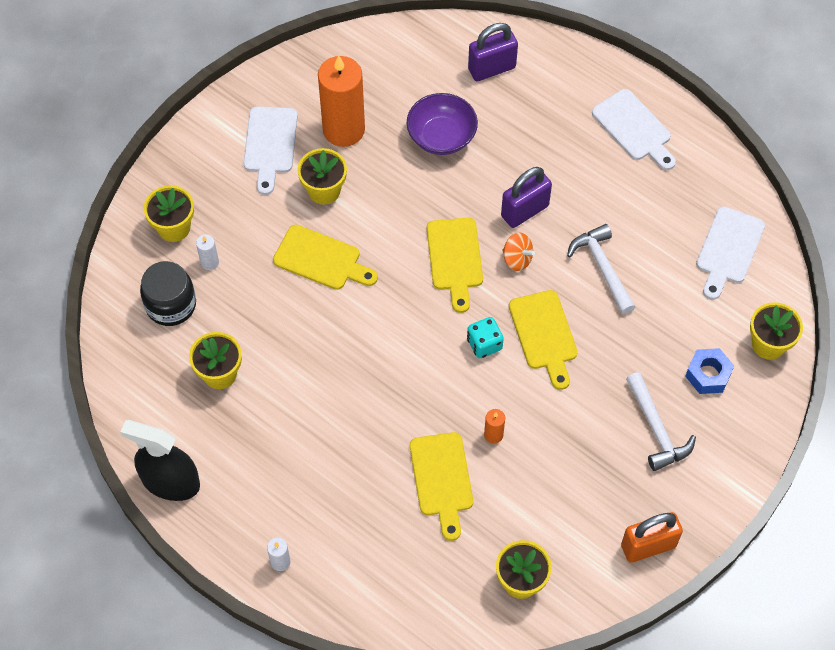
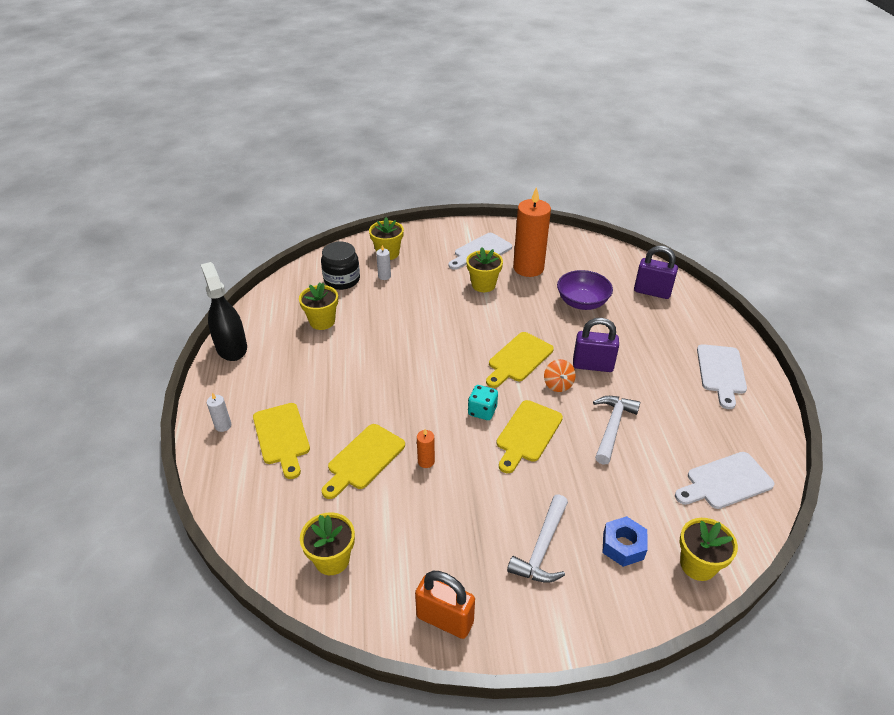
camera: 45 degrees right, 20 degrees down
yellow cutting board [273,225,378,290] -> yellow cutting board moved to [253,403,310,479]

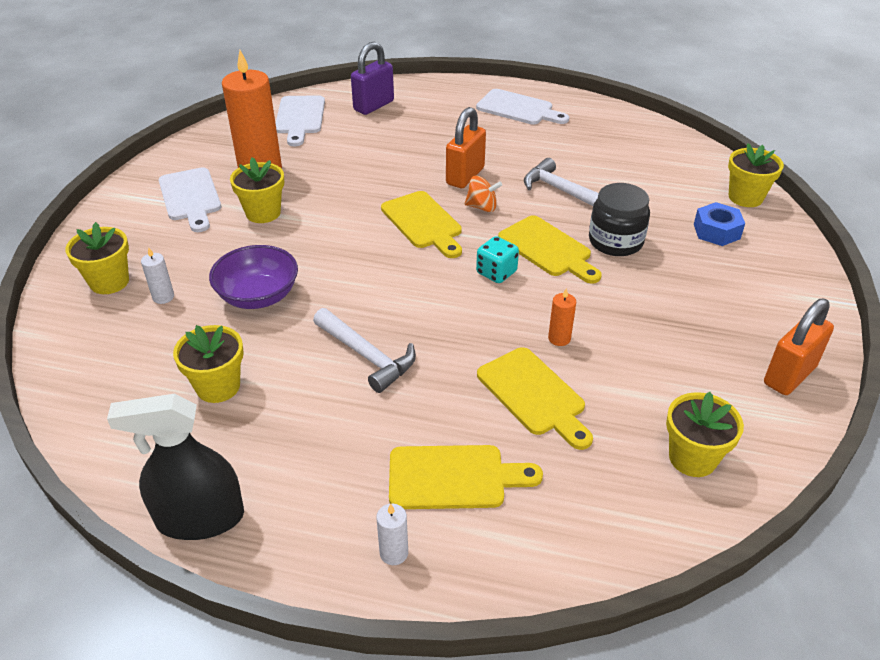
camera: 70 degrees left, 0 degrees up
black jar [321,242,360,290] -> black jar moved to [589,183,650,256]
white hammer [507,494,568,583] -> white hammer moved to [313,308,416,393]
purple bowl [557,270,613,310] -> purple bowl moved to [209,245,298,309]
purple padlock [573,318,619,372] -> orange padlock [446,107,486,188]
white cutting board [675,452,775,509] -> white cutting board moved to [276,95,325,146]

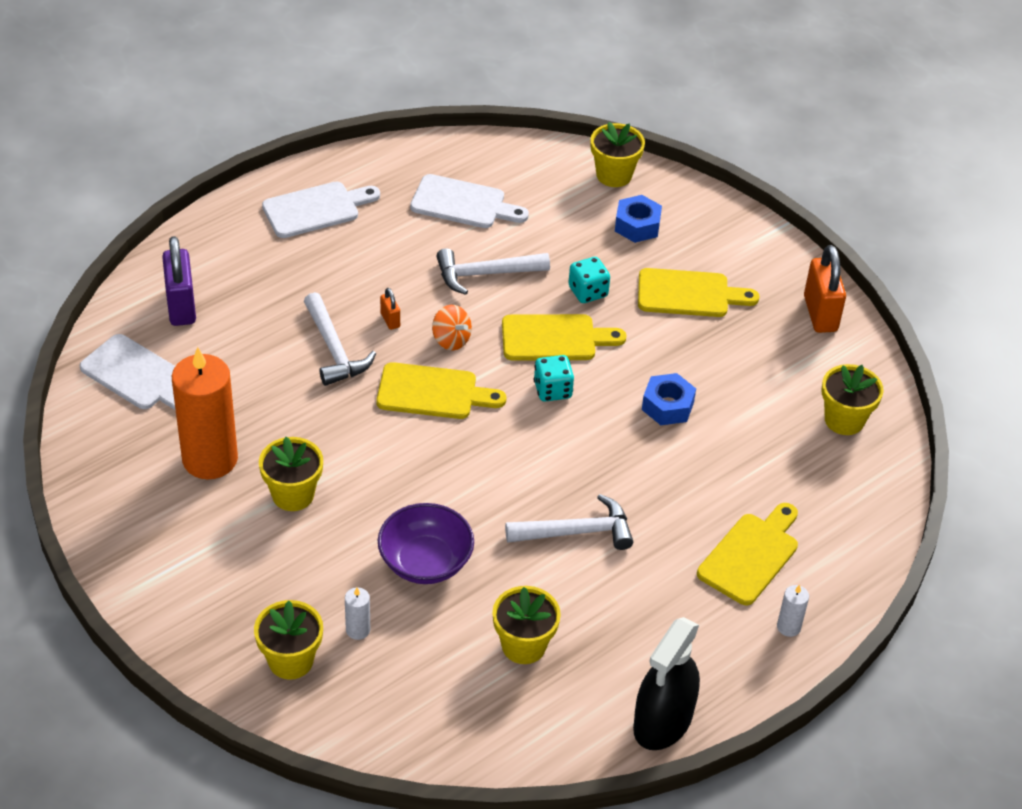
camera: 55 degrees left, 5 degrees up
white cutting board [159,167,221,232] -> white cutting board moved to [410,174,529,228]
orange padlock [446,107,486,188] -> orange padlock [380,288,400,330], size x0.48
orange spinning top [464,176,502,212] -> orange spinning top turned 90 degrees clockwise [432,305,472,350]
yellow cutting board [477,347,593,450] -> yellow cutting board moved to [638,268,760,317]
orange candle [548,288,576,346] -> blue nut [642,373,696,425]
black jar [589,183,650,256] -> turquoise dice [568,257,610,303]
none -> white hammer [304,292,376,386]

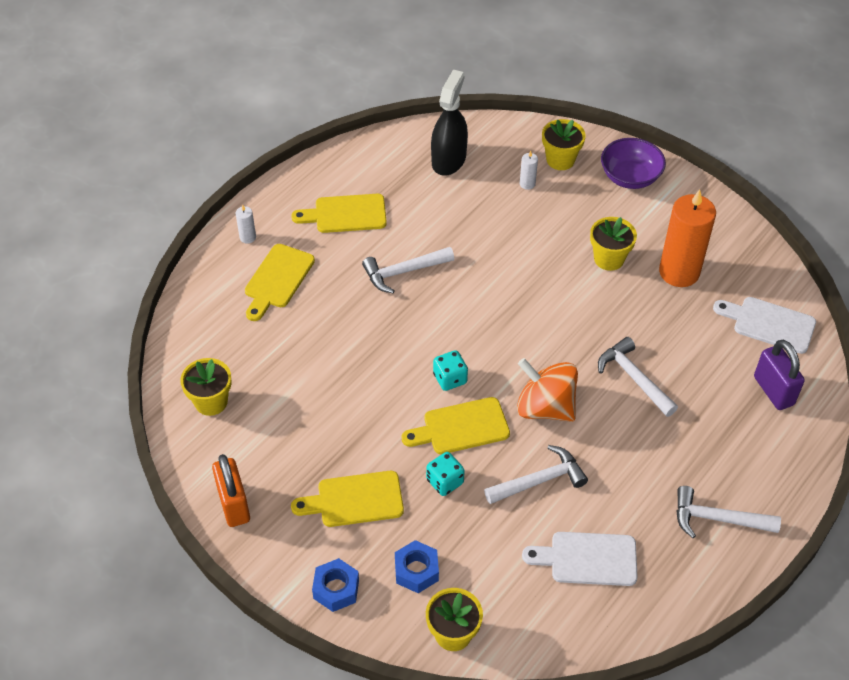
camera: 170 degrees right, 5 degrees up
white cutting board [262,182,380,238] -> white hammer [676,486,781,538]
yellow cutting board [376,362,506,419] -> yellow cutting board moved to [291,194,387,233]
purple bowl [378,503,474,584] -> purple bowl moved to [601,138,666,189]
orange padlock [380,288,400,330] -> none
orange spinning top [432,305,472,350] -> orange spinning top [517,358,578,422], size x1.91
yellow flower pot [492,586,561,664] -> none
black spray bottle [633,617,700,750] -> black spray bottle moved to [431,70,468,176]
blue nut [642,373,696,425] -> blue nut moved to [312,558,359,612]

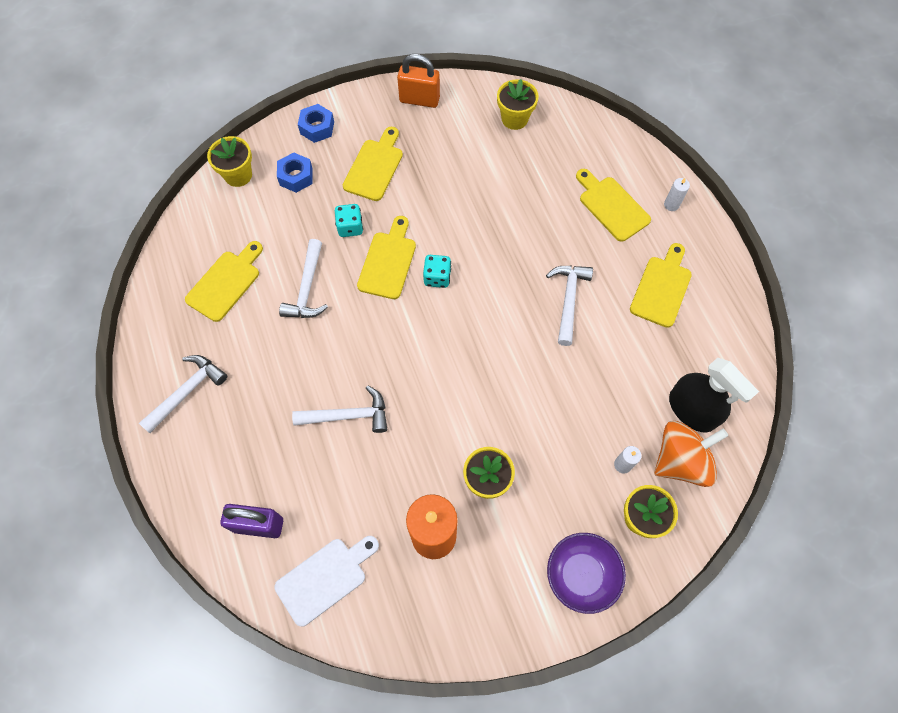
camera: 120 degrees right, 15 degrees up
orange spinning top [517,358,578,422] -> orange spinning top moved to [654,421,728,487]
white cutting board [522,532,637,586] -> yellow cutting board [185,241,263,322]

